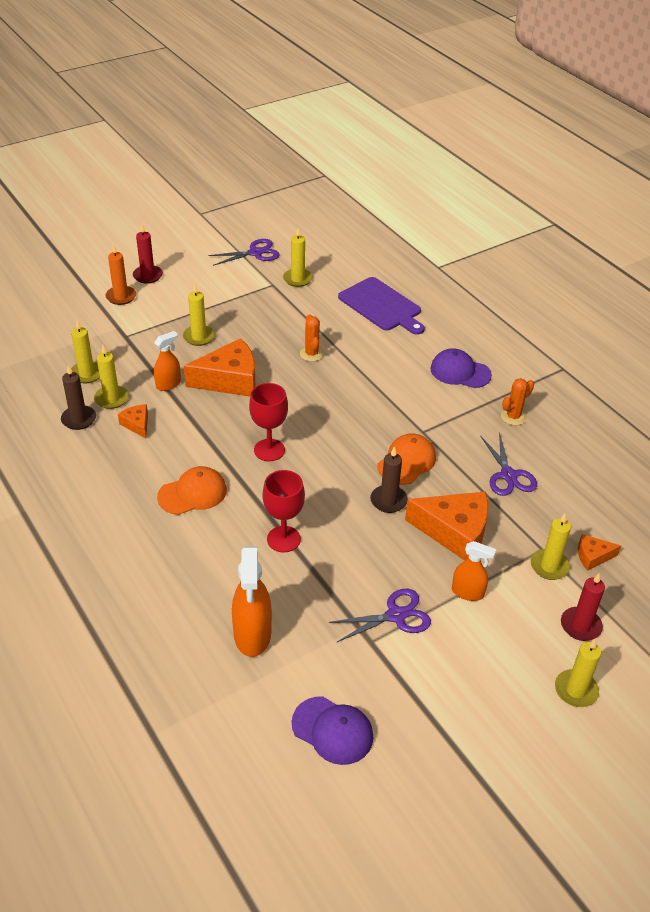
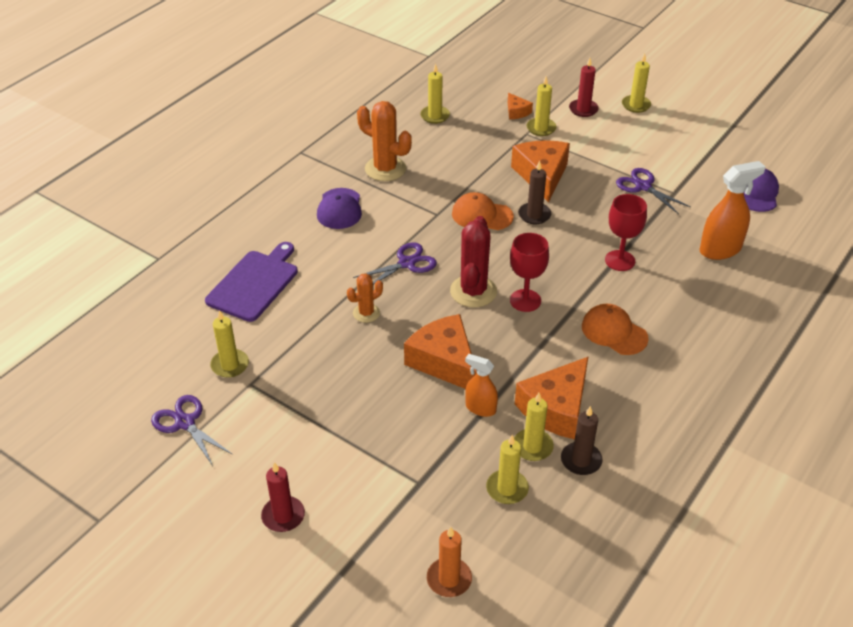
camera: 110 degrees left, 0 degrees up
orange candle [105,245,136,305] -> orange candle moved to [427,527,472,597]
orange cheese [118,404,148,438] -> orange cheese [515,356,589,439], size x2.05
yellow candle [183,284,215,346] -> yellow candle moved to [420,63,450,124]
orange spray bottle [452,541,496,601] -> none
purple scissors [480,432,537,496] -> purple scissors moved to [353,242,437,285]
orange cactus [501,378,534,425] -> orange cactus [357,101,412,181], size x1.75
none -> red cactus [450,216,497,308]

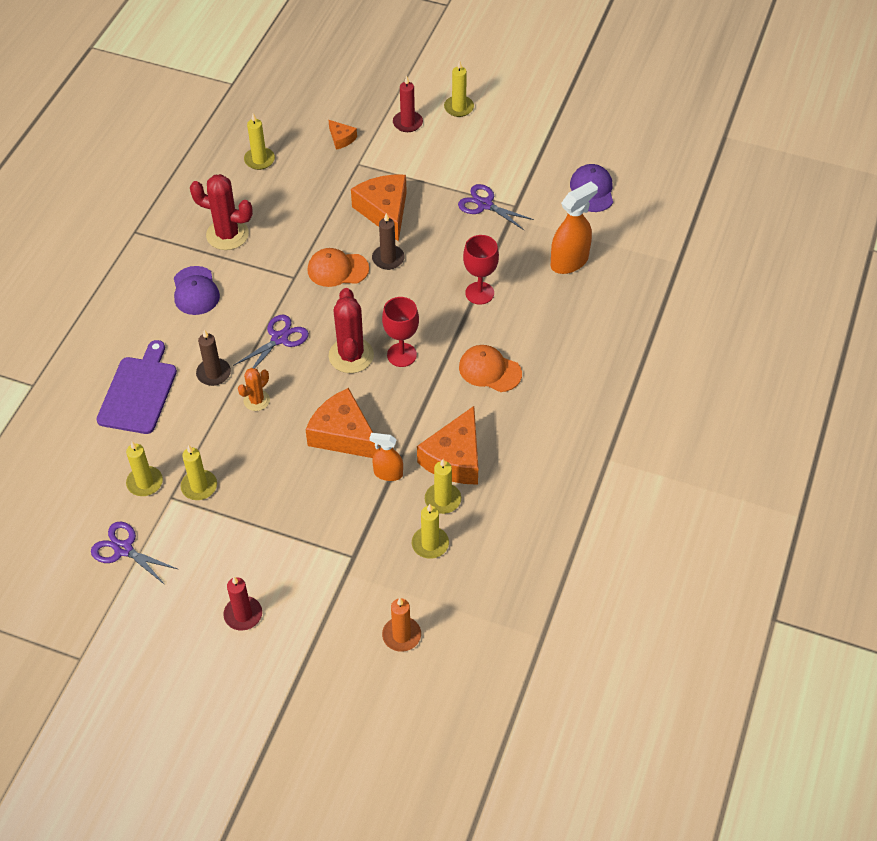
camera: 15 degrees left, 10 degrees up
orange cactus [357,101,412,181] -> red cactus [190,174,253,250]
yellow candle [527,77,557,136] -> yellow candle moved to [180,445,217,500]
brown candle [561,406,603,475] -> brown candle moved to [196,330,231,386]

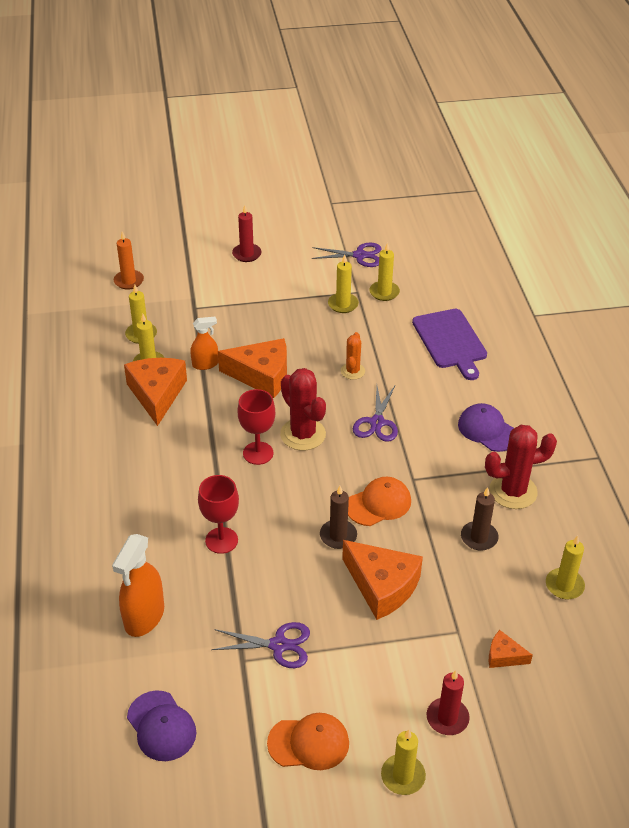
camera: 150 degrees right, 10 degrees down
brown candle [196,330,231,386] -> brown candle moved to [461,487,498,551]
orange cap [459,345,522,392] -> orange cap moved to [267,713,349,770]

